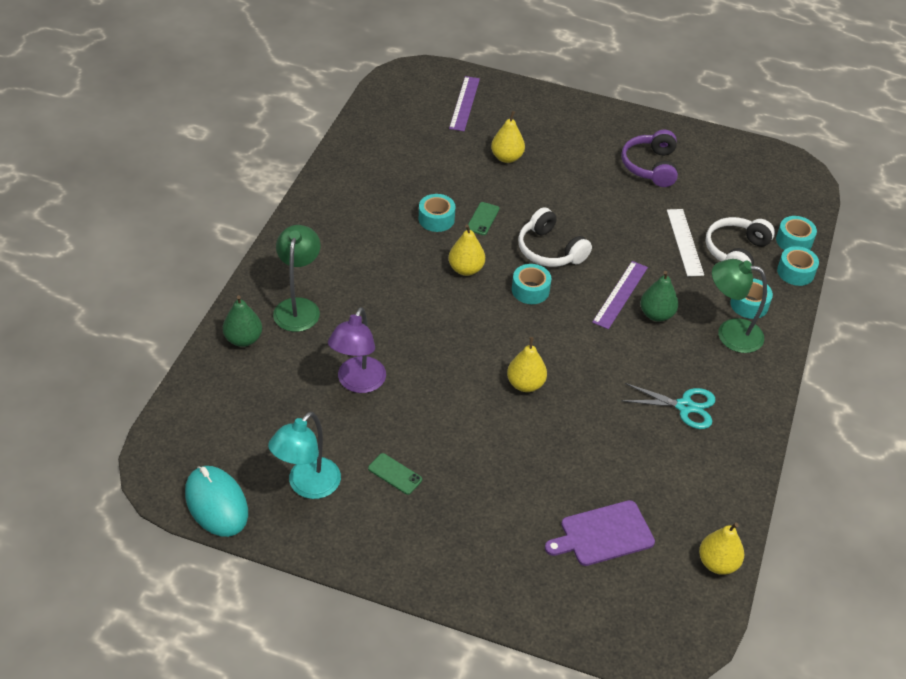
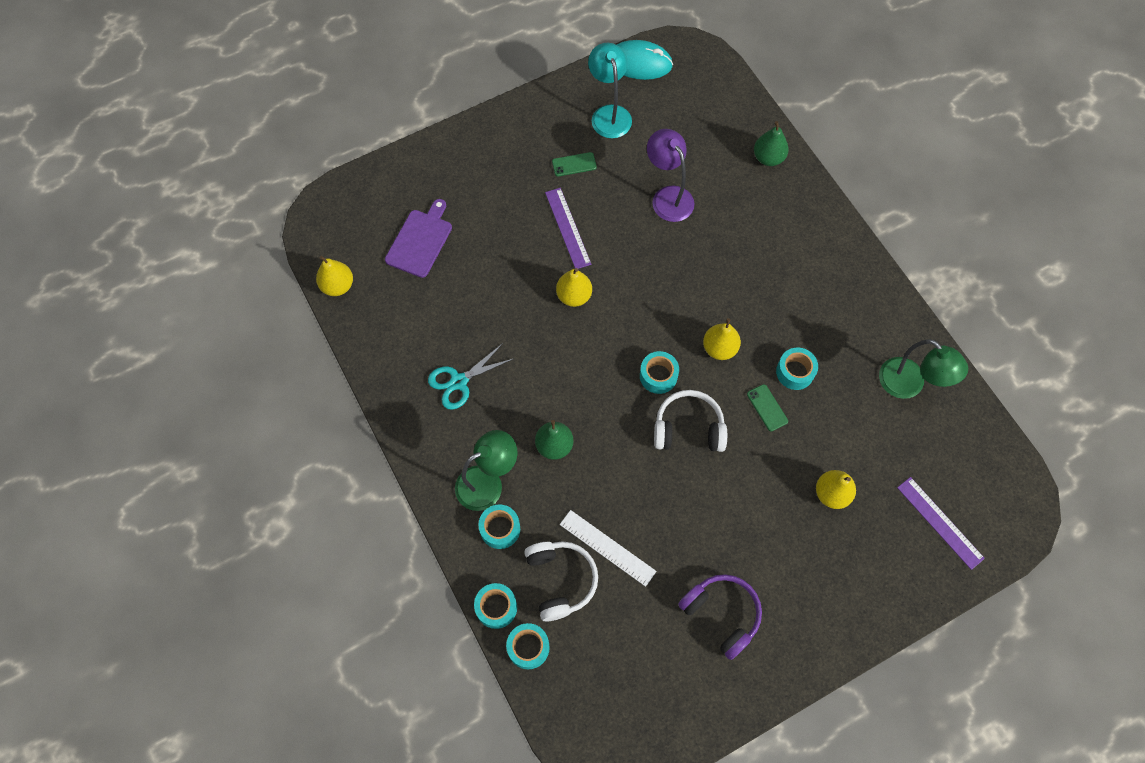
camera: 135 degrees right, 20 degrees up
green lamp [273,225,321,332] -> green lamp moved to [879,339,968,399]
purple ruler [592,261,648,329] -> purple ruler moved to [545,188,591,269]

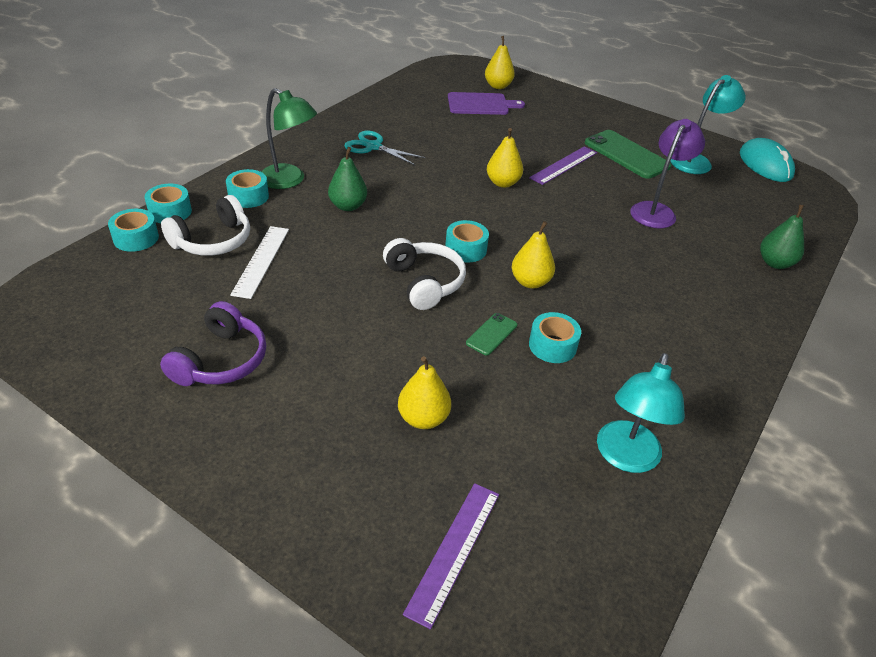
camera: 60 degrees right, 25 degrees down
yellow pear [316,256,353,296] -> yellow pear moved to [485,36,515,89]
green phone [552,152,597,176] -> green phone [585,130,671,179], size x2.02
green lamp [879,339,968,399] -> turquoise lamp [597,353,685,473]

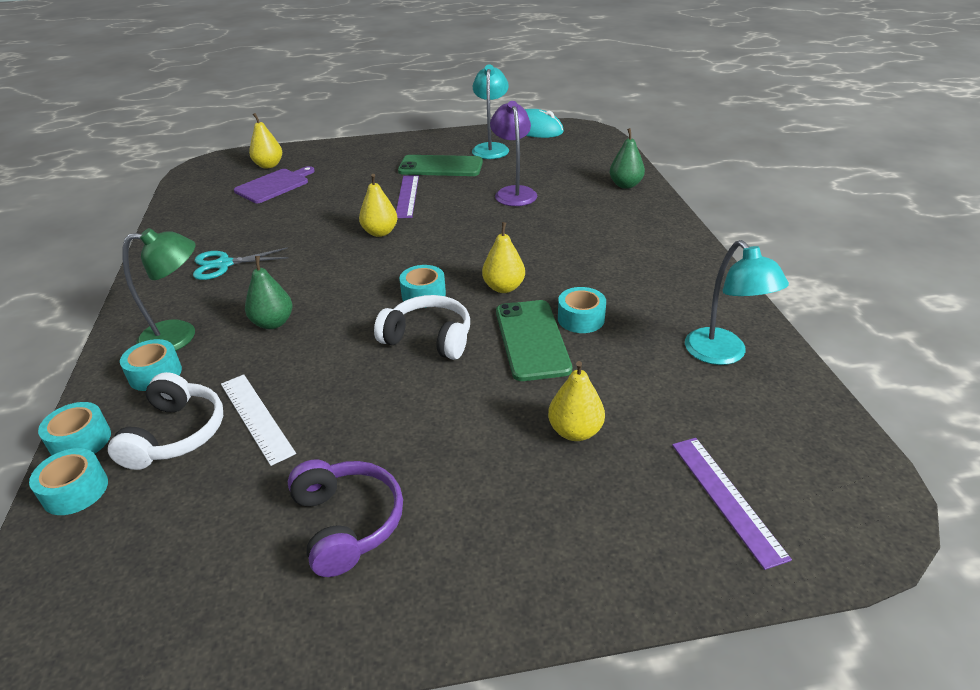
camera: 40 degrees left, 5 degrees down
green phone [466,313,517,355] -> green phone [496,300,572,381], size x2.02

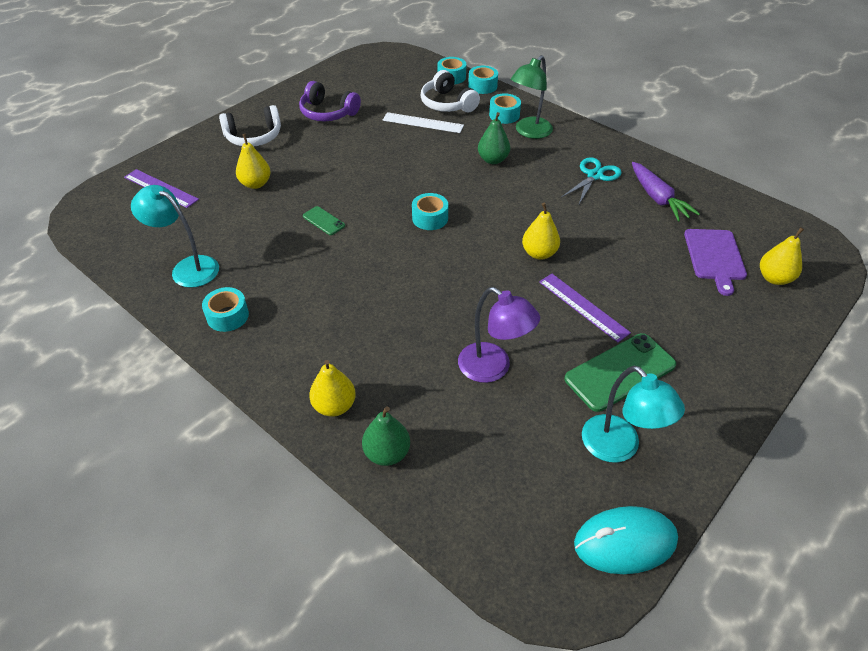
camera: 140 degrees right, 10 degrees up
white headphones [374,295,470,360] -> white headphones moved to [219,105,281,146]
yellow pear [482,222,525,293] -> yellow pear moved to [309,360,356,417]
green phone [496,300,572,381] -> green phone [303,206,345,235], size x0.49
turquoise tape [558,287,606,333] -> turquoise tape moved to [202,287,249,332]
none -> purple carrot [632,162,700,222]

